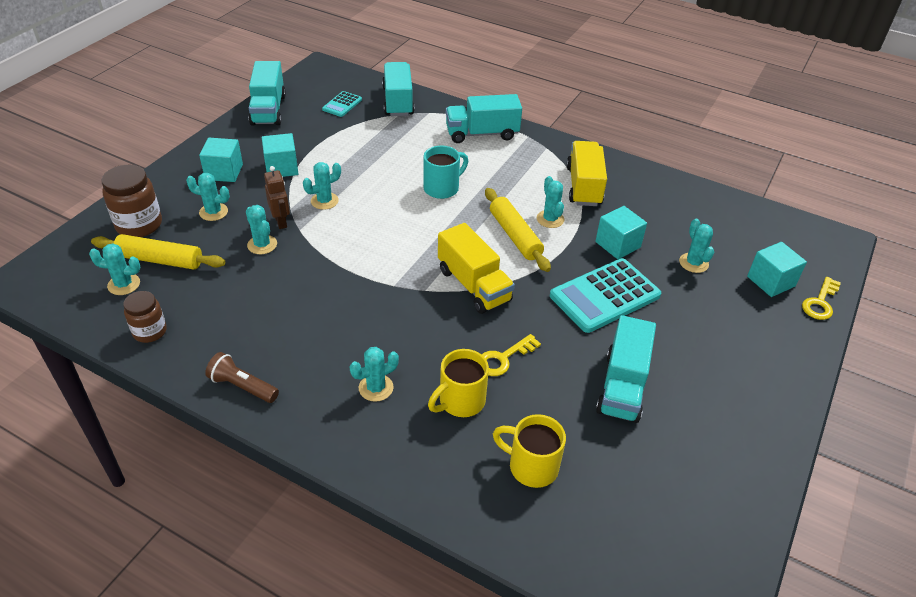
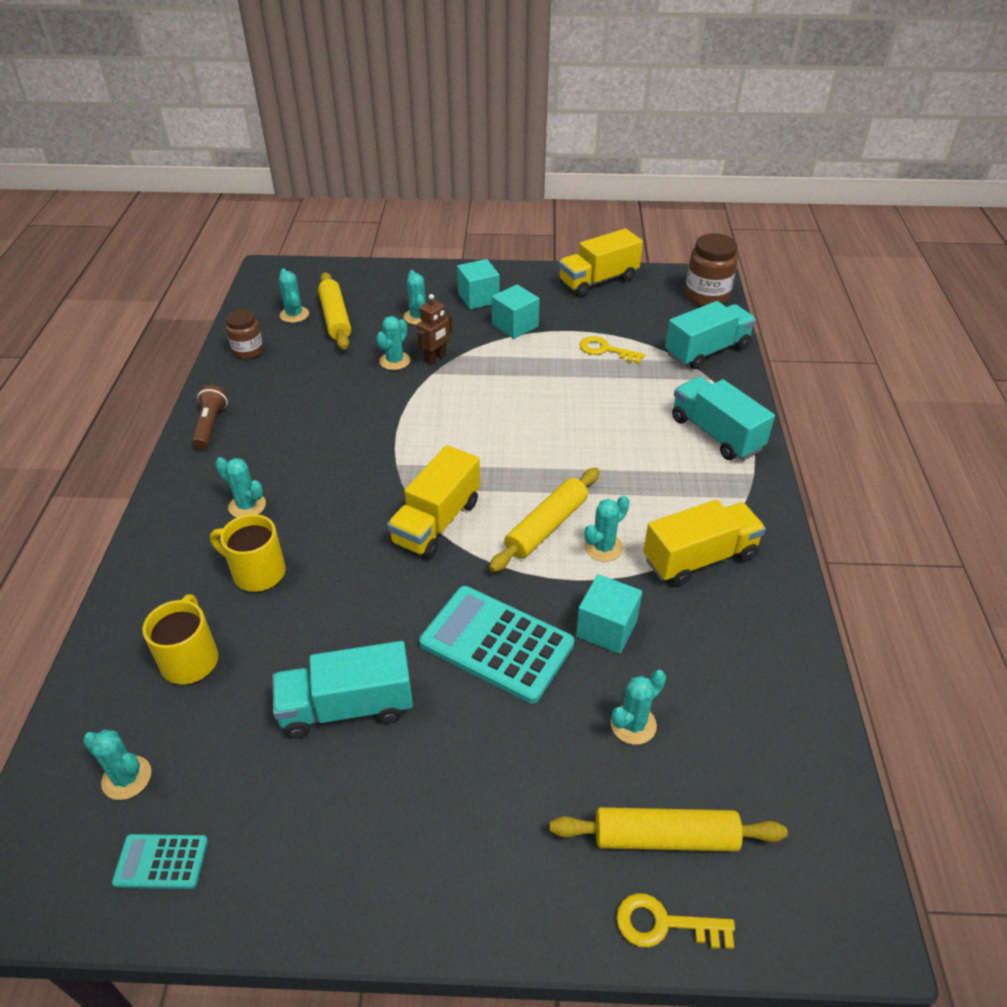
camera: 65 degrees right, 0 degrees up
brown jar [102,165,162,237] -> brown jar moved to [685,233,738,306]
turquoise truck [249,61,286,125] -> yellow truck [559,229,643,297]
turquoise cactus [303,162,341,210] -> turquoise cactus moved to [83,729,152,800]
turquoise calculator [322,91,362,117] -> turquoise calculator moved to [112,834,208,889]
turquoise mug [423,145,468,199] -> none
yellow key [481,334,541,376] -> yellow key moved to [580,336,645,364]
turquoise cube [747,242,807,297] -> yellow rolling pin [550,807,788,851]

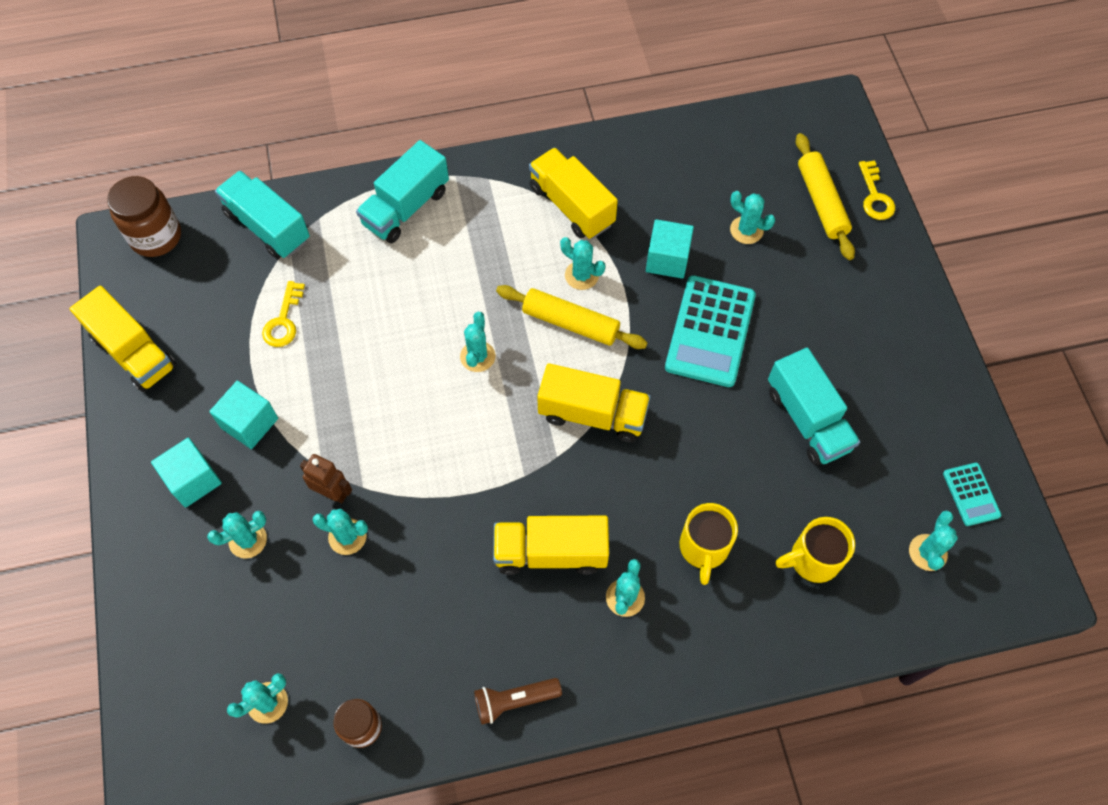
camera: 105 degrees left, 20 degrees up
yellow rolling pin [318,272,351,350] -> none
none -> turquoise cactus [460,312,496,372]
none -> yellow truck [493,516,609,575]

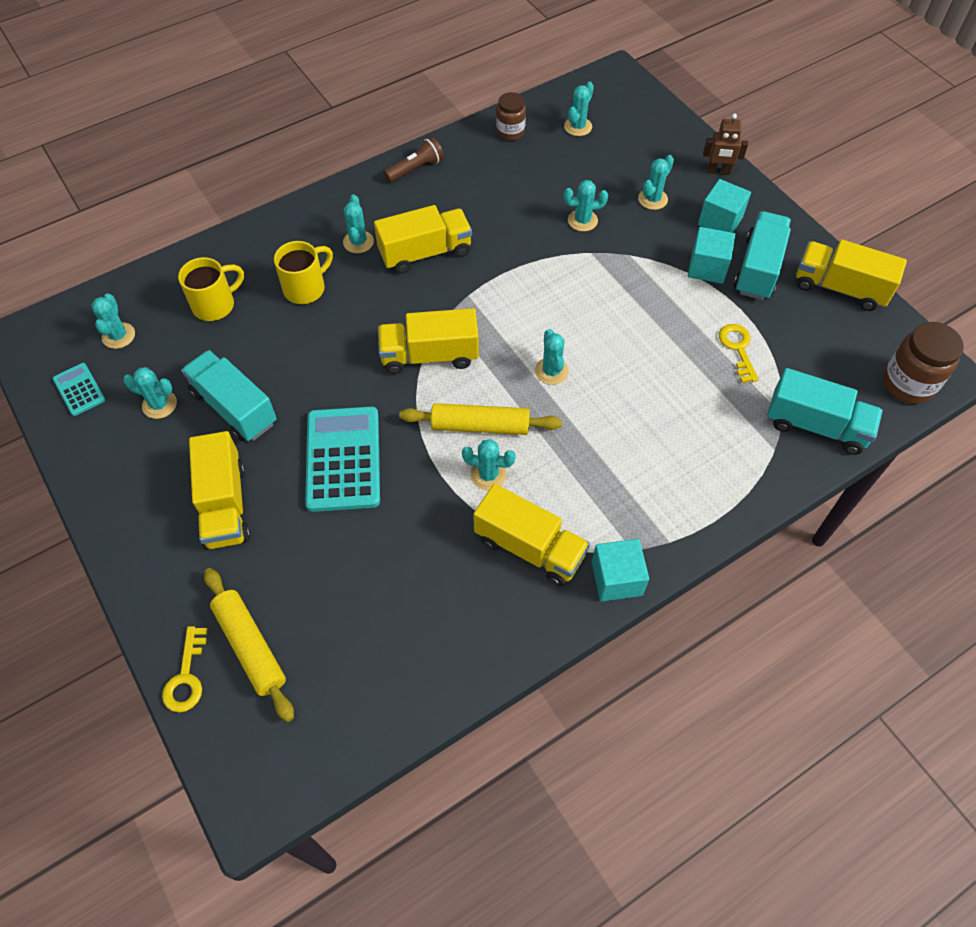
camera: 160 degrees right, 5 degrees down
brown robot [300,454,352,503] -> brown robot moved to [703,114,748,175]
turquoise truck [356,140,449,243] -> turquoise truck moved to [734,211,791,300]
turquoise cube [646,219,694,279] -> turquoise cube moved to [592,539,649,602]
yellow mug [680,503,738,585] -> yellow mug turned 60 degrees clockwise [274,241,333,304]
turquoise cactus [730,191,775,244] -> turquoise cactus moved to [123,367,177,419]
yellow key [859,161,895,220] -> yellow key turned 150 degrees counterclockwise [162,626,207,713]
none -> yellow truck [189,431,251,549]

